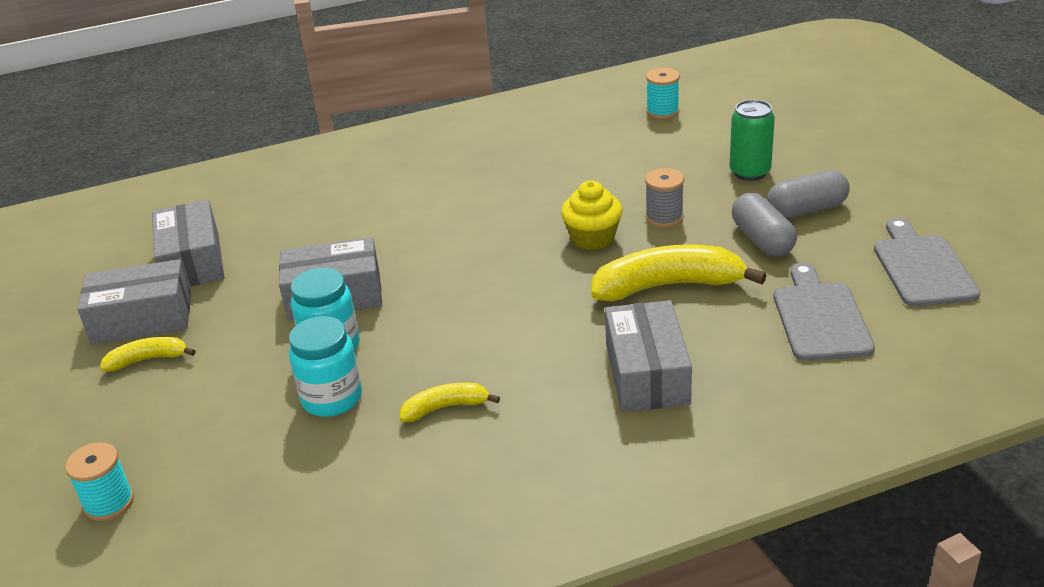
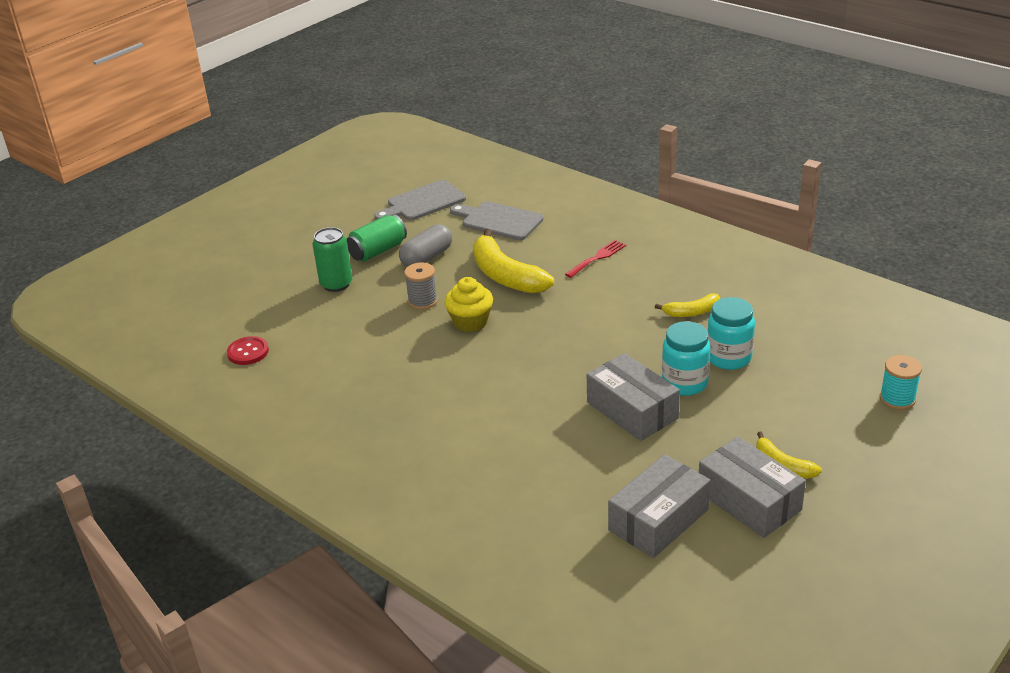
camera: 120 degrees left, 0 degrees up
yellow banana [400,382,500,422] -> yellow banana turned 60 degrees counterclockwise [655,293,720,317]
grey box [605,300,692,412] -> red fork [565,240,626,278]
turquoise spool [646,68,680,119] -> red button [227,336,269,365]
grey capsule [767,170,850,218] -> green can [347,214,407,262]
grey cutting board [774,263,875,361] -> grey cutting board turned 60 degrees clockwise [450,201,543,240]

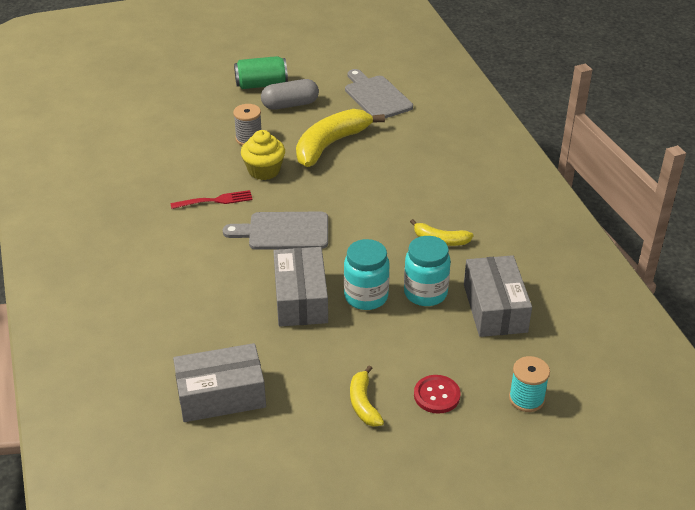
camera: 30 degrees right, 5 degrees up
red button [227,336,269,365] -> red button moved to [414,375,460,414]
green can [313,227,352,292] -> none
grey cutting board [374,180,466,220] -> grey cutting board moved to [223,211,328,250]
yellow banana [473,229,554,293] -> yellow banana turned 45 degrees clockwise [296,109,385,167]
red fork [565,240,626,278] -> red fork moved to [170,190,253,209]
grey box [699,437,806,538] -> grey box moved to [464,255,532,337]

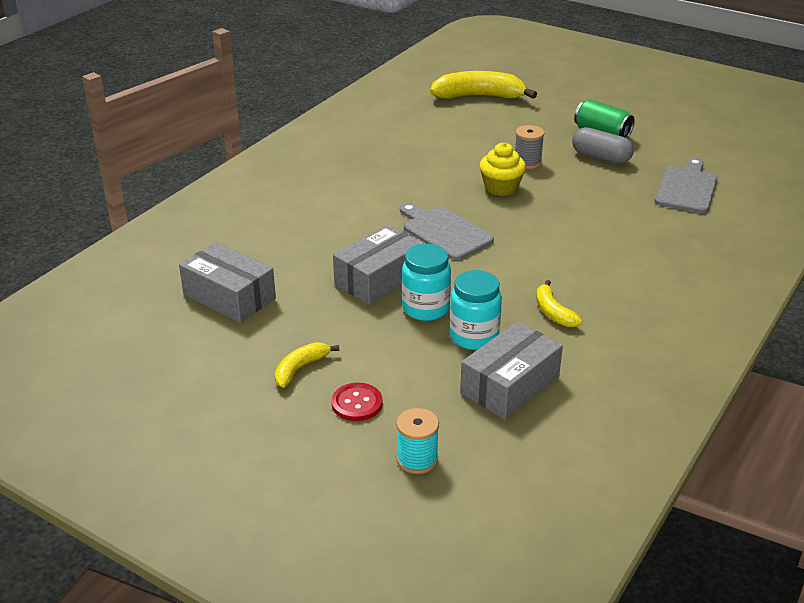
camera: 50 degrees right, 5 degrees down
red fork [170,190,253,209] -> none
yellow banana [296,109,385,167] -> yellow banana moved to [430,71,537,99]

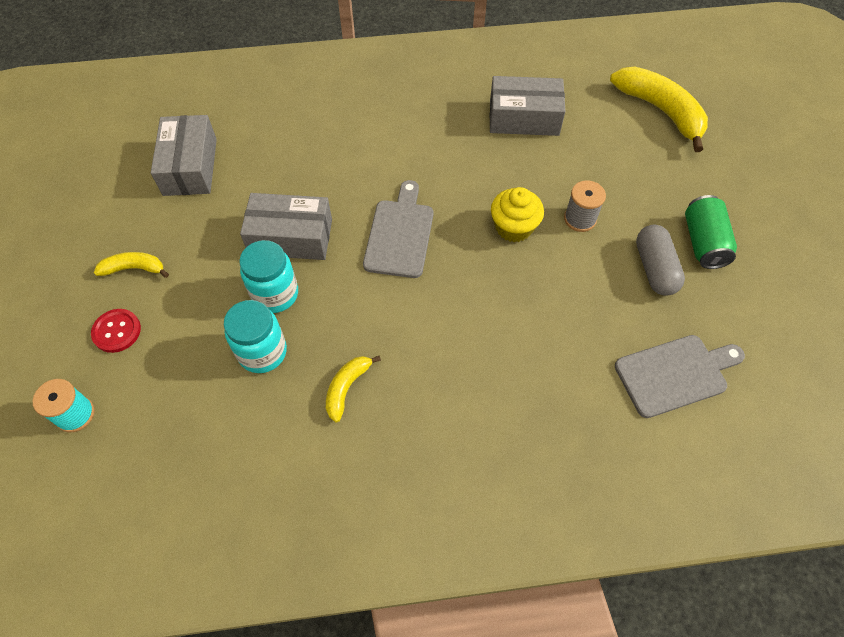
camera: 50 degrees right, 25 degrees up
grey box [460,321,563,420] -> grey box moved to [490,76,566,136]

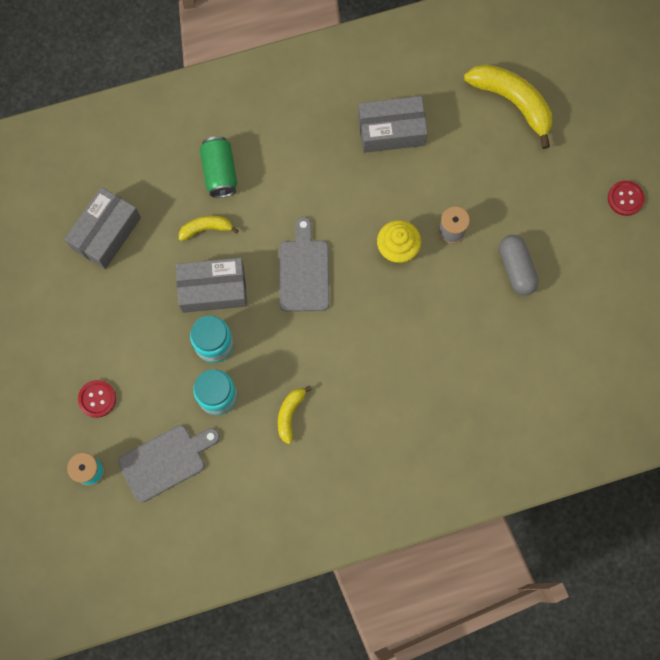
camera: 10 degrees left, 15 degrees up
yellow banana [94,252,169,278] -> yellow banana moved to [179,216,239,241]
grey box [151,115,217,196] -> grey box turned 45 degrees clockwise [64,187,141,269]
grey cutting board [615,335,745,418] -> grey cutting board moved to [118,425,220,502]
green can [685,195,737,269] -> green can moved to [200,136,237,198]
none -> red button [608,181,645,216]

